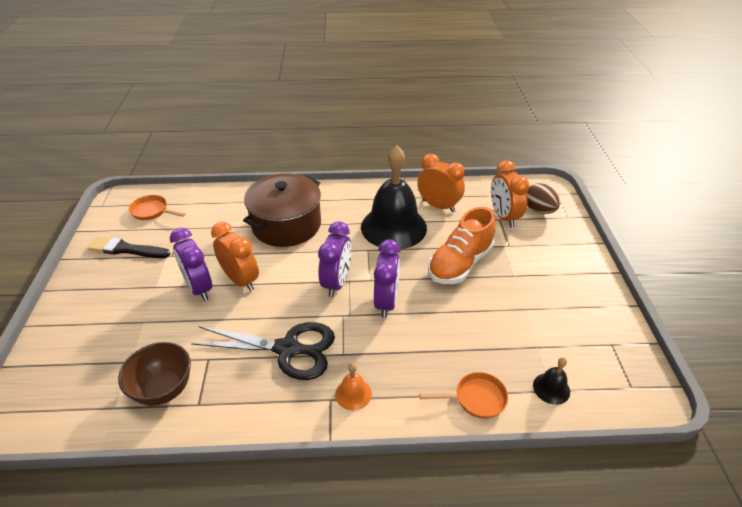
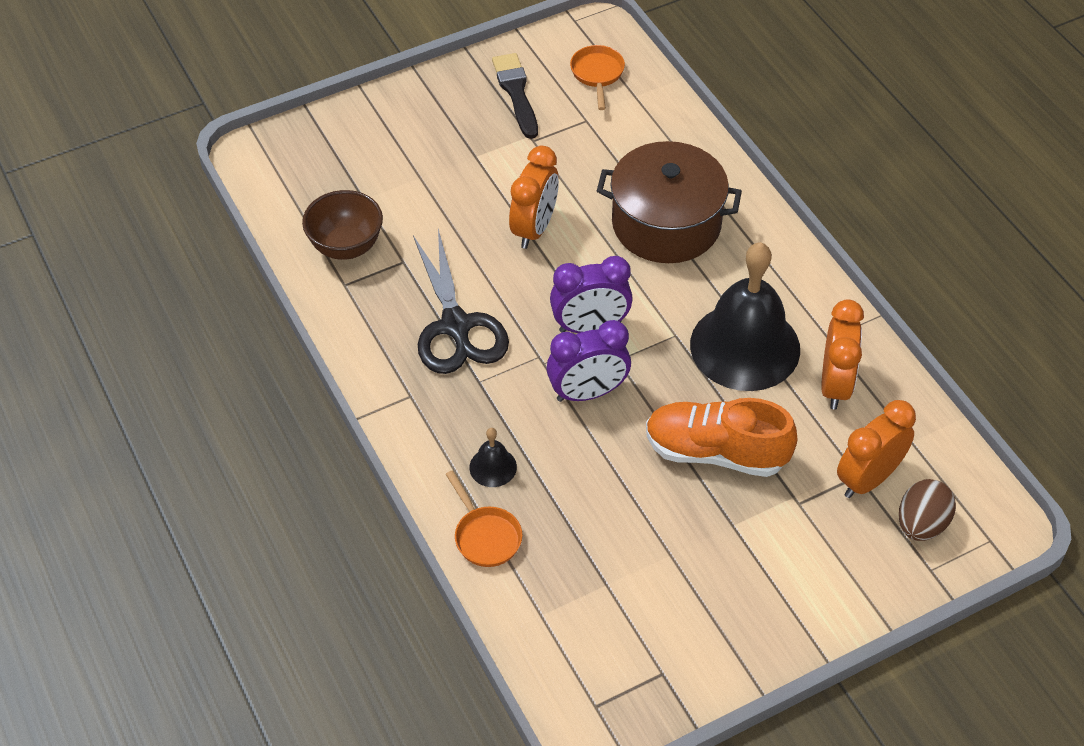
camera: 65 degrees right, 10 degrees up
purple clock [170,228,212,301] -> none
orange bell [335,363,372,410] -> none
black bell [533,357,570,405] -> black bell moved to [469,428,517,487]

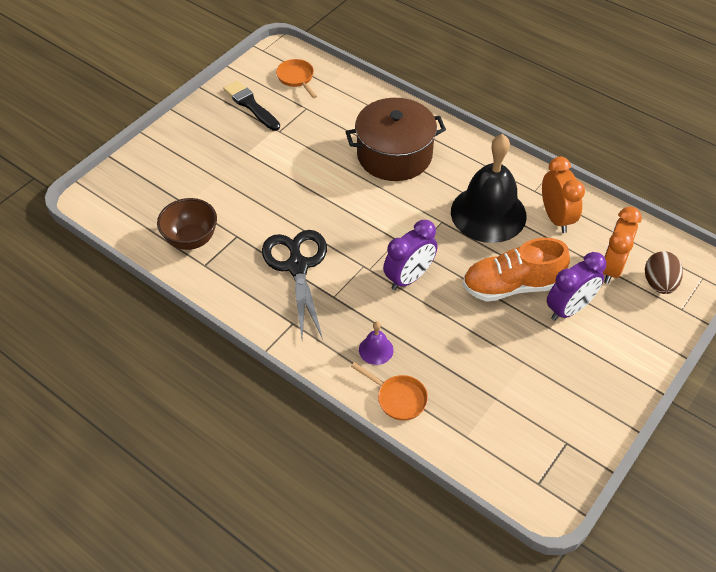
camera: 25 degrees left, 0 degrees up
black scissors [413,229,509,374] -> black scissors turned 150 degrees counterclockwise [262,230,327,339]
black bell [469,428,517,487] -> purple bell [359,321,394,365]
orange clock [509,146,559,249] -> none
purple clock [550,256,633,333] -> purple clock moved to [547,252,606,321]

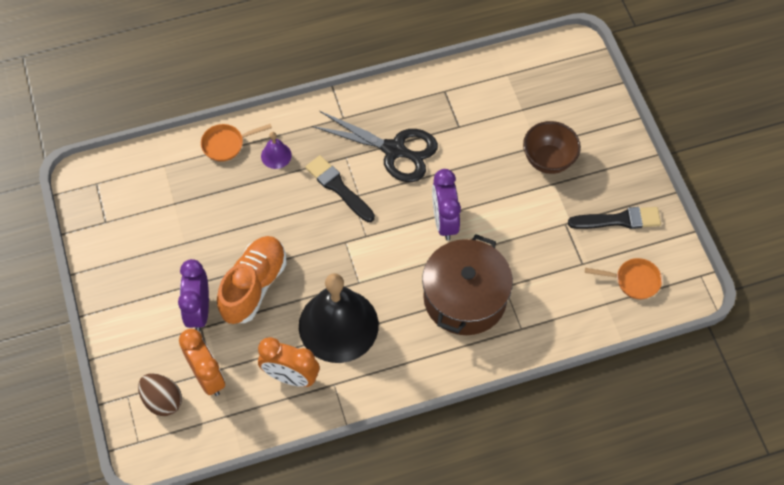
camera: 125 degrees right, 10 degrees up
brown bowl [157,198,217,250] -> brown bowl moved to [523,121,581,174]
purple clock [383,220,437,290] -> purple clock moved to [432,169,461,240]
none -> black brush [306,155,375,222]

